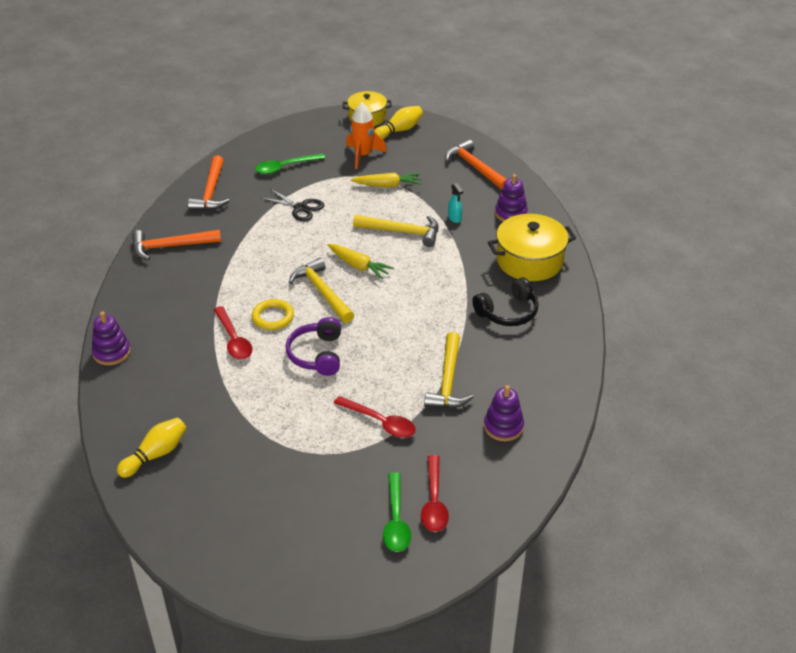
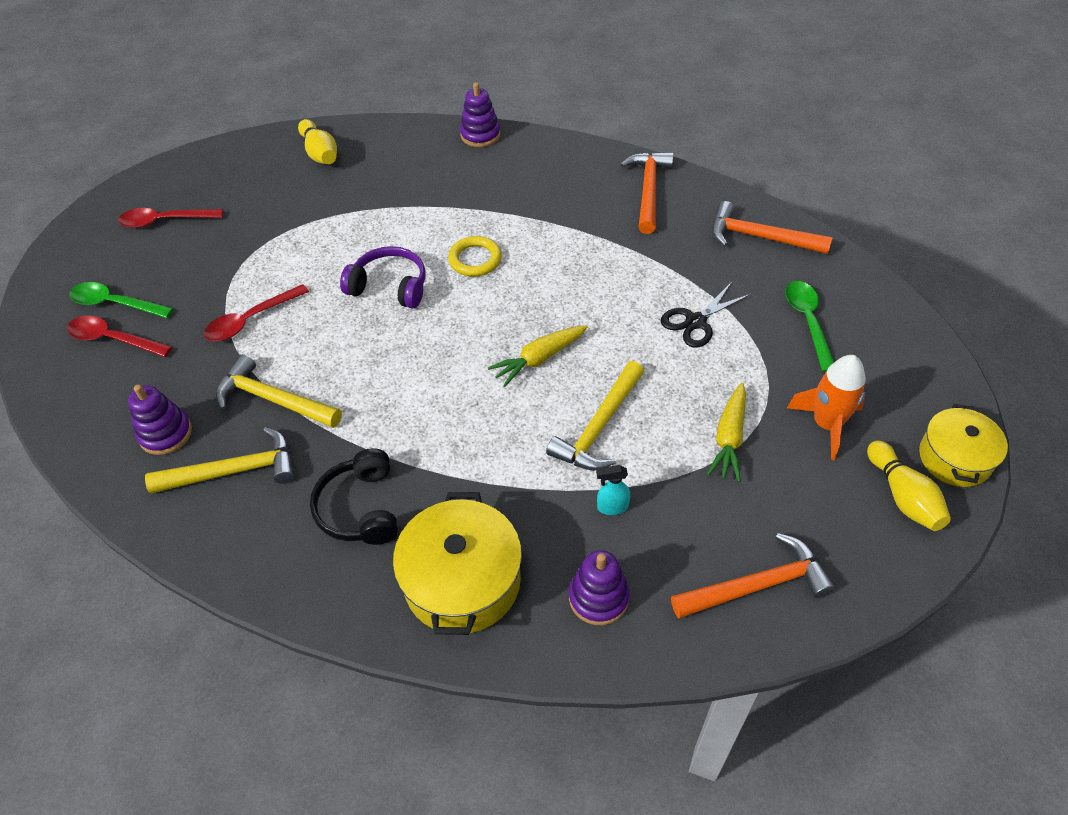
camera: 110 degrees right, 10 degrees up
red spoon [213,306,252,360] -> red spoon moved to [118,208,223,228]
yellow hammer [289,258,354,323] -> yellow hammer moved to [145,427,295,494]

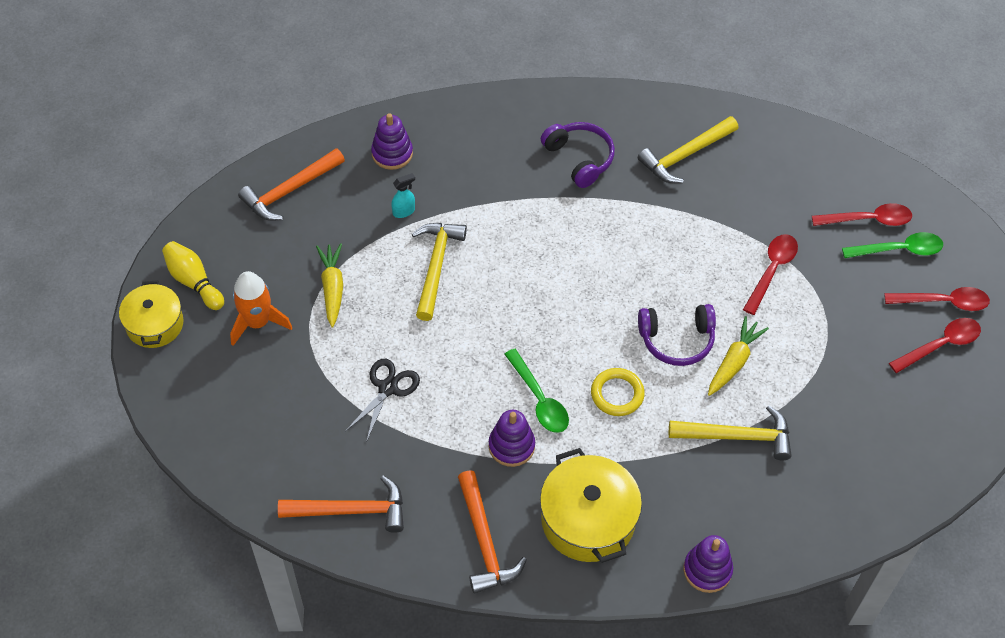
camera: 155 degrees right, 5 degrees up
purple stacking toy [128,385,192,455] -> purple stacking toy moved to [489,410,535,467]
yellow hammer [216,354,342,428] -> yellow hammer moved to [669,406,792,460]
yellow bowling pin [298,119,337,164] -> none
black headphones [310,448,398,545] -> purple headphones [541,122,615,188]
yellow pot [393,492,522,635] -> yellow pot moved to [540,448,642,563]
yellow carrot [488,325,588,387] -> yellow carrot moved to [708,316,769,396]
green spoon [785,281,834,372] -> green spoon moved to [504,349,569,433]
none -> red spoon [884,287,990,311]

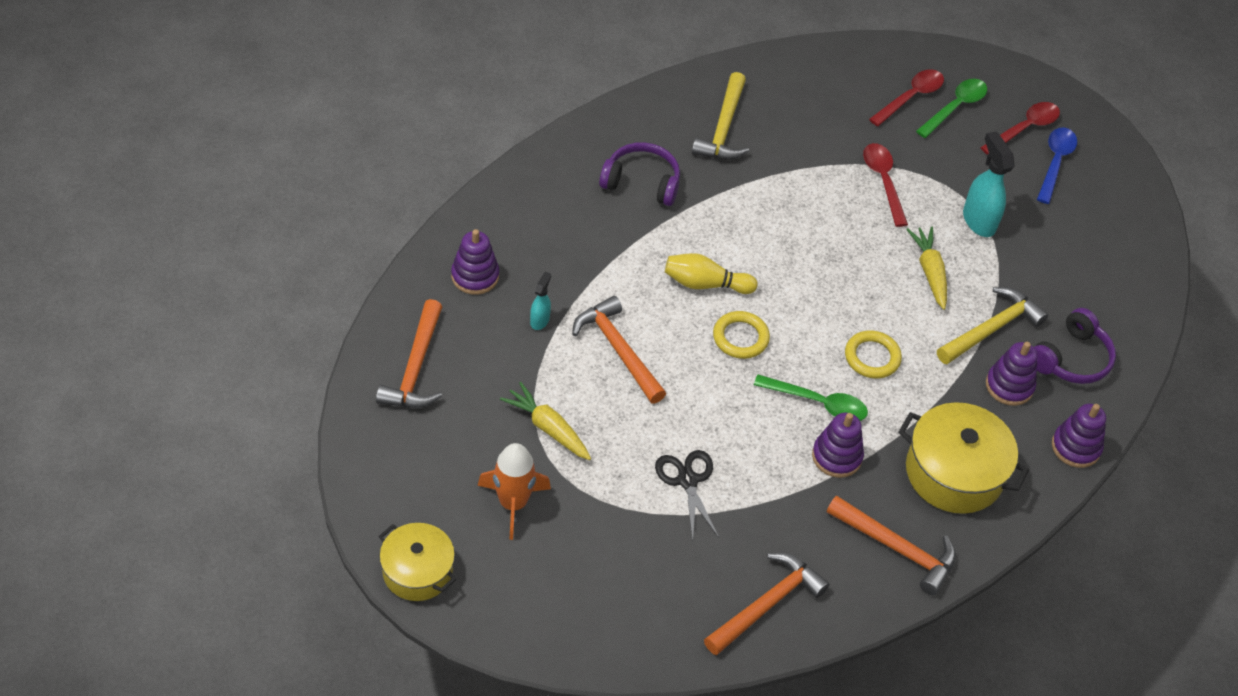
camera: 45 degrees left, 5 degrees down
yellow bowling pin [162,241,224,310] -> yellow bowling pin moved to [665,253,758,294]
yellow hammer [412,223,467,321] -> orange hammer [572,296,666,404]
purple headphones [638,304,716,366] -> purple headphones moved to [1034,308,1116,384]
red spoon [889,318,981,373] -> blue spoon [1037,127,1077,204]
none -> yellow ring [713,311,770,359]
none -> turquoise spray bottle [963,131,1015,237]
none -> purple stacking toy [986,342,1037,406]

